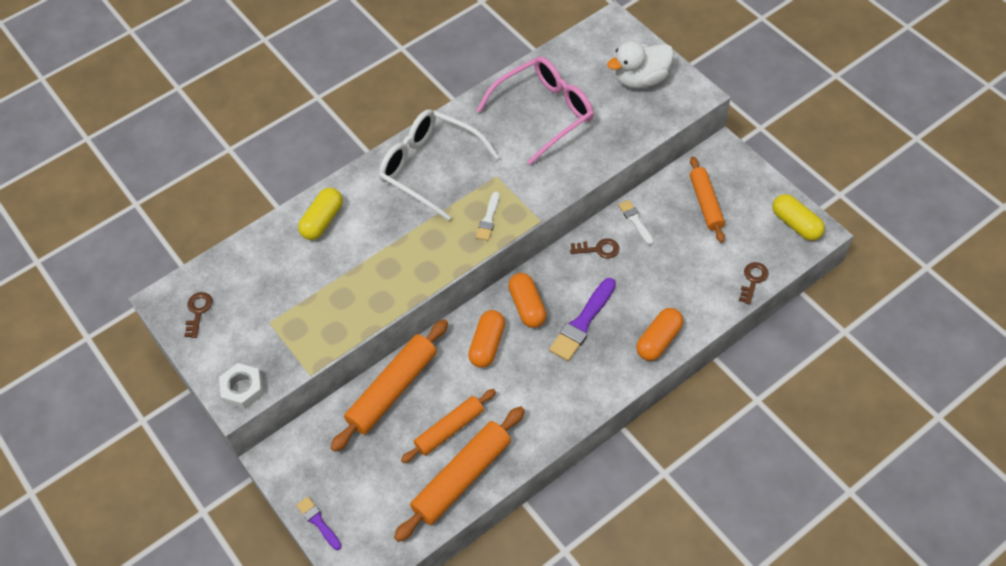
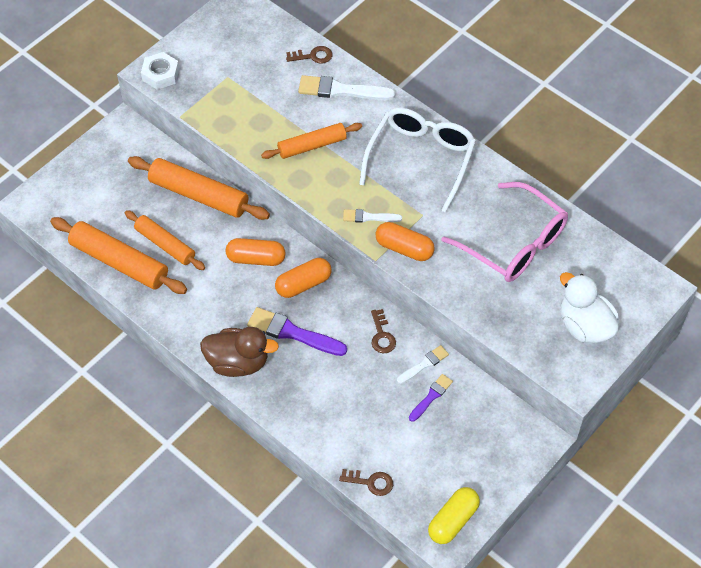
camera: 75 degrees right, 0 degrees up
brown key [184,292,213,338] -> brown key moved to [286,46,332,64]
purple brush [296,496,342,550] -> purple brush moved to [409,374,453,422]
yellow capsule [298,188,343,240] -> white brush [298,75,395,100]
orange capsule [636,308,683,361] -> orange capsule moved to [376,222,435,261]
orange rolling pin [690,156,725,243] -> orange rolling pin moved to [261,123,362,159]
none -> brown duck [200,327,279,377]

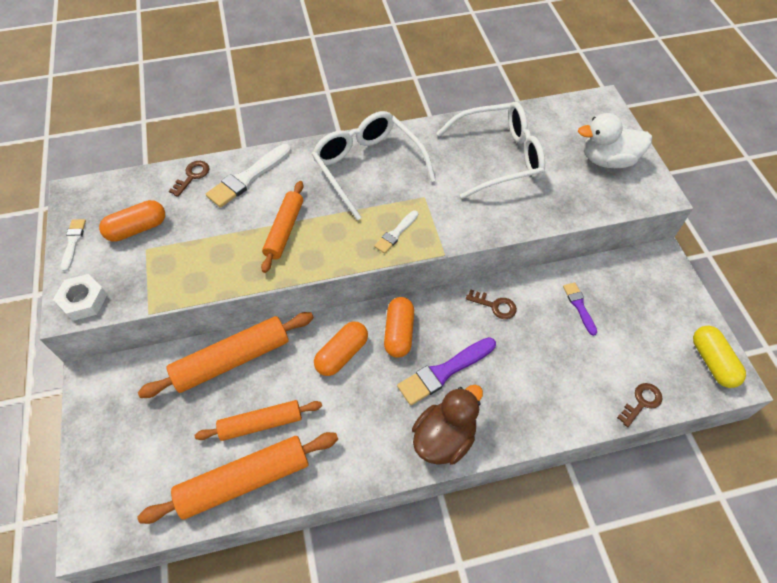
camera: 55 degrees left, 0 degrees up
orange capsule [376,222,435,261] -> orange capsule moved to [99,200,165,242]
white brush [397,345,449,384] -> white brush moved to [61,219,86,271]
pink glasses [442,182,568,282] -> white glasses [436,102,545,199]

